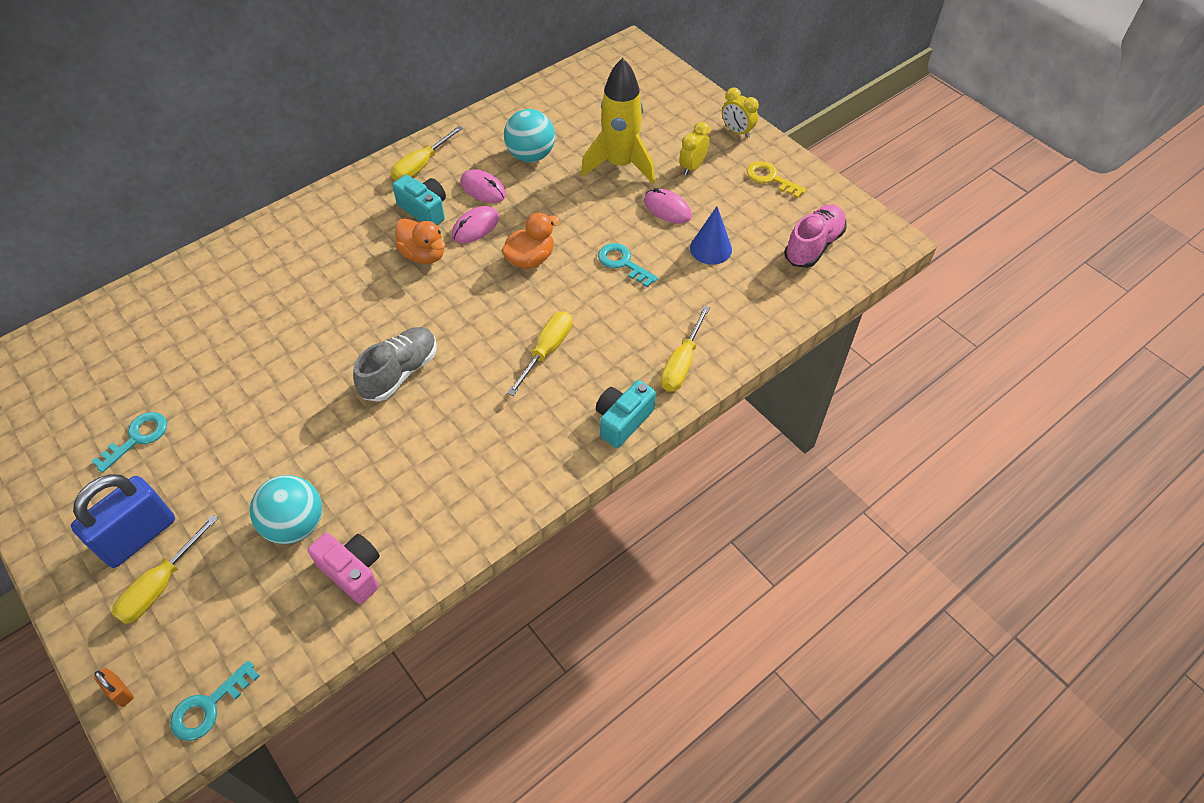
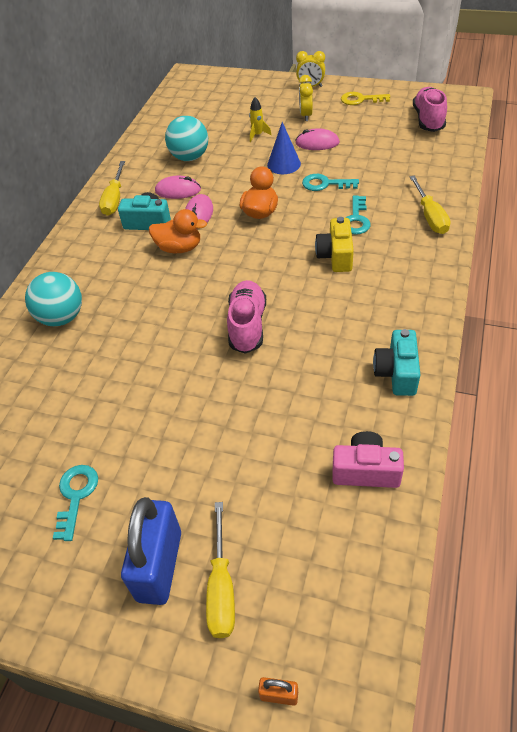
camera: 30 degrees left, 5 degrees down
turquoise key [170,660,260,741] -> turquoise key moved to [346,195,371,235]
turquoise ball [250,475,322,544] -> turquoise ball moved to [25,272,82,326]
grey shoe [353,327,437,402] -> pink shoe [227,280,266,354]
yellow screwdriver [507,311,572,396] -> yellow camera [315,217,354,272]
yellow rocket [581,58,655,184] -> yellow rocket [249,97,272,142], size x0.41
turquoise camera [596,380,656,448] -> turquoise camera moved to [373,329,420,396]
blue cone [690,206,732,265] -> blue cone moved to [267,122,301,174]

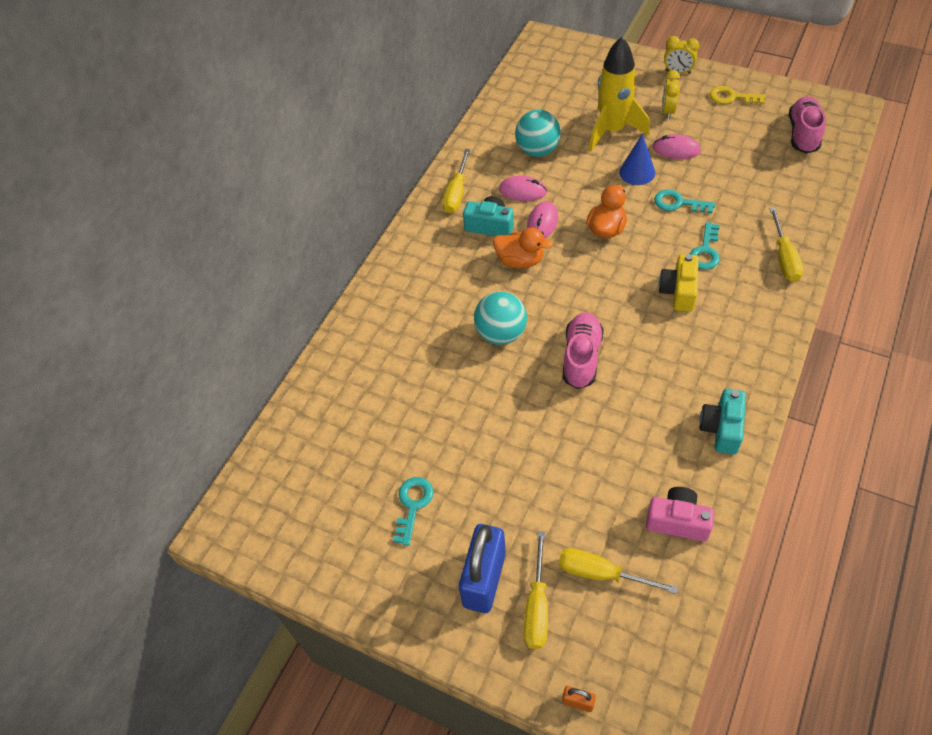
camera: 10 degrees right, 5 degrees up
turquoise ball [25,272,82,326] -> turquoise ball moved to [474,291,527,345]
yellow rocket [249,97,272,142] -> yellow rocket [589,37,650,151], size x2.45
none -> yellow screwdriver [559,548,678,594]

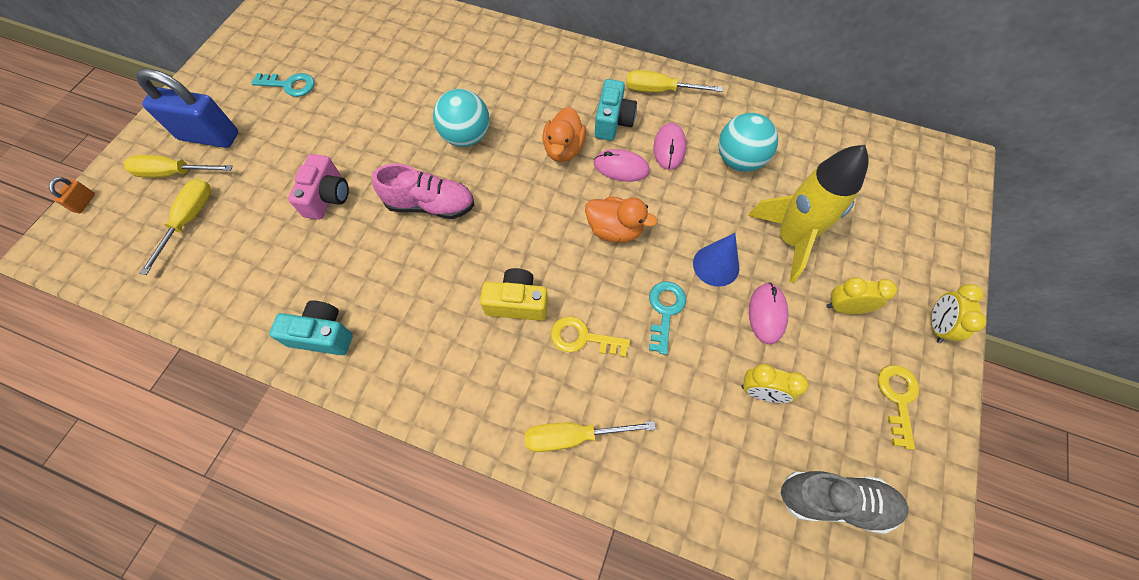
camera: 80 degrees right, 10 degrees up
pink camera [646,487,714,542] -> pink camera moved to [288,154,349,220]
turquoise key [690,222,720,269] -> yellow key [551,316,630,357]
pink shoe [789,96,826,154] -> grey shoe [780,471,909,534]
none -> yellow clock [741,364,808,403]

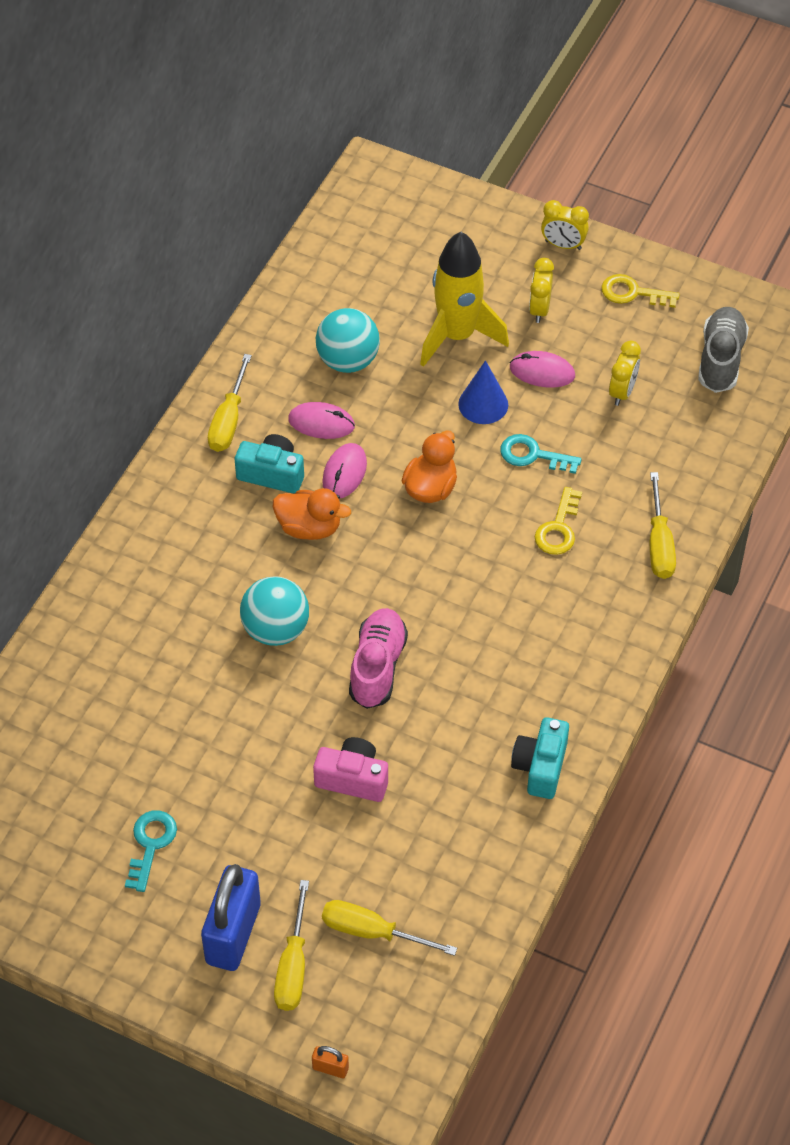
camera: 85 degrees left, 10 degrees down
yellow camera [480,268,548,321] -> none

